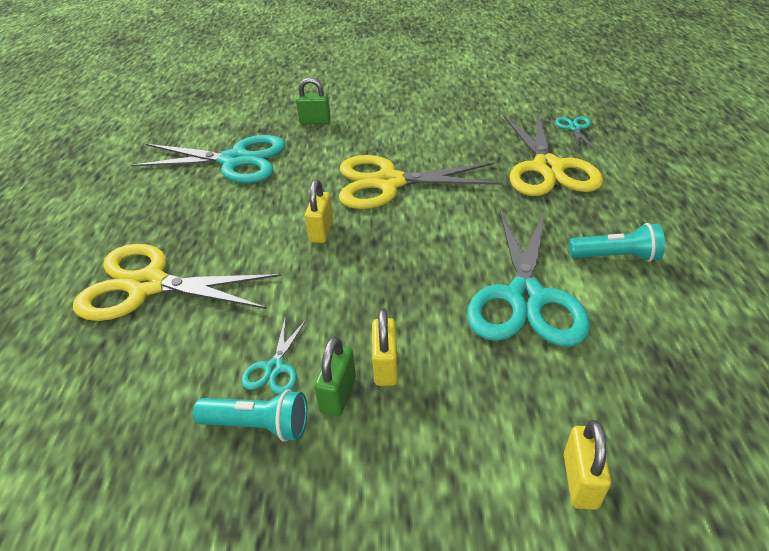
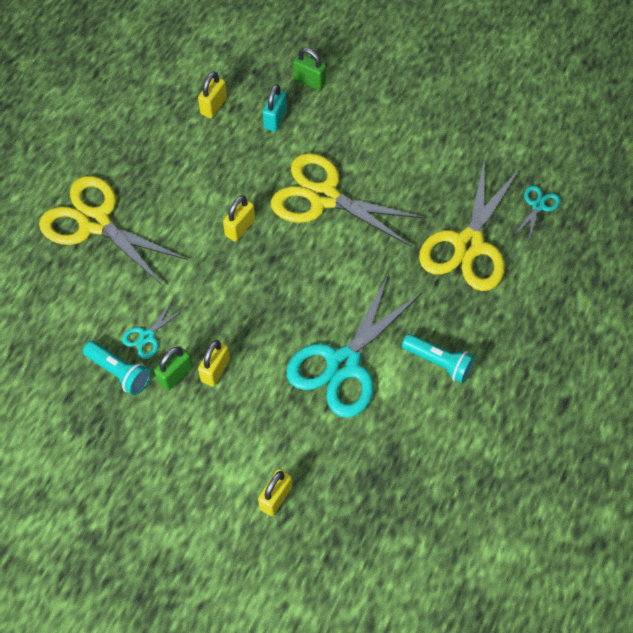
camera: 25 degrees right, 20 degrees up
turquoise scissors [131,135,286,183] -> yellow padlock [198,72,227,118]
none -> turquoise padlock [263,84,287,132]

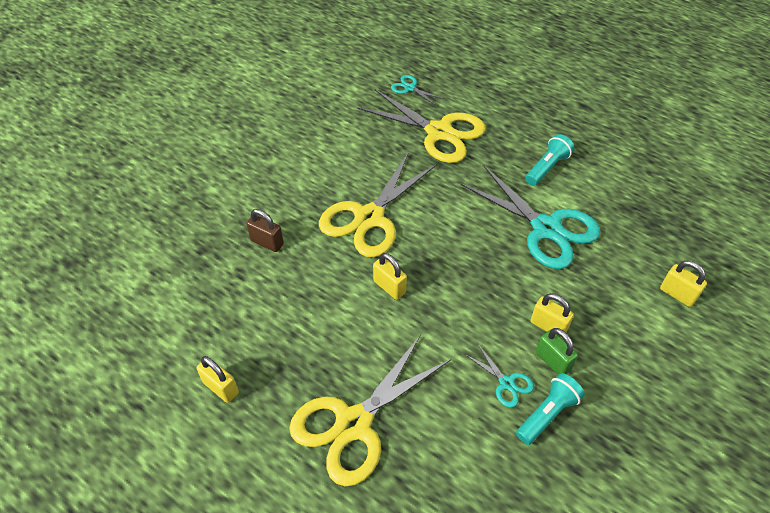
camera: 80 degrees left, 10 degrees down
yellow padlock [198,72,227,118] -> yellow padlock moved to [196,356,239,403]
turquoise padlock [263,84,287,132] -> brown padlock [246,209,284,252]
green padlock [293,48,326,90] -> none

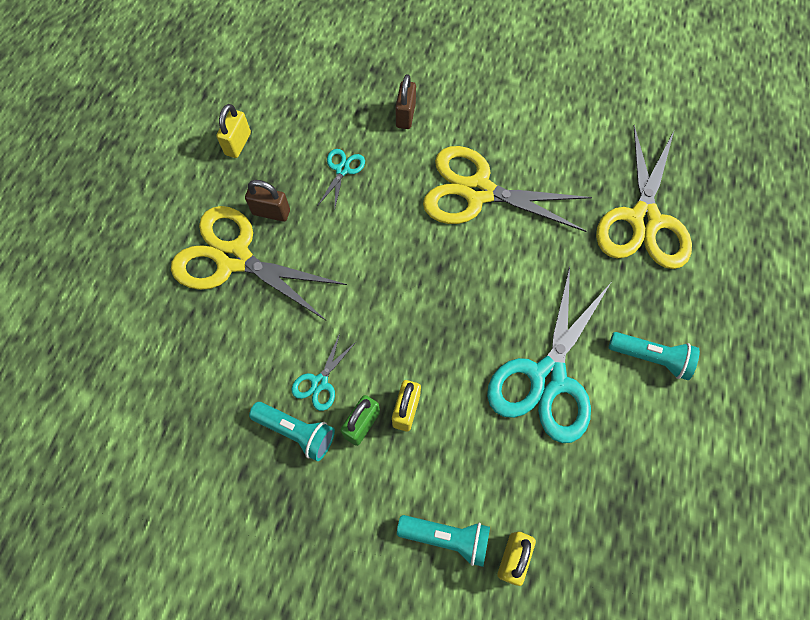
camera: 70 degrees right, 15 degrees up
yellow padlock [373,253,407,300] -> none
turquoise scissors [391,75,444,105] -> turquoise scissors moved to [317,149,365,211]
none -> brown padlock [245,180,290,222]
none -> turquoise flashlight [397,515,490,567]

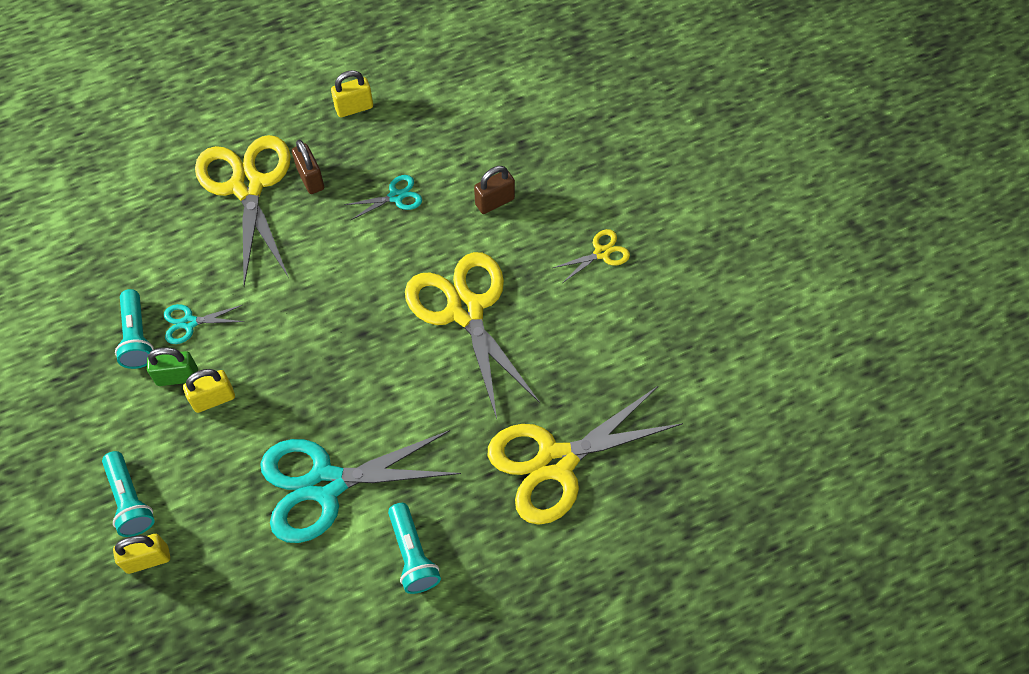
camera: 50 degrees right, 5 degrees down
none -> yellow scissors [553,229,630,282]

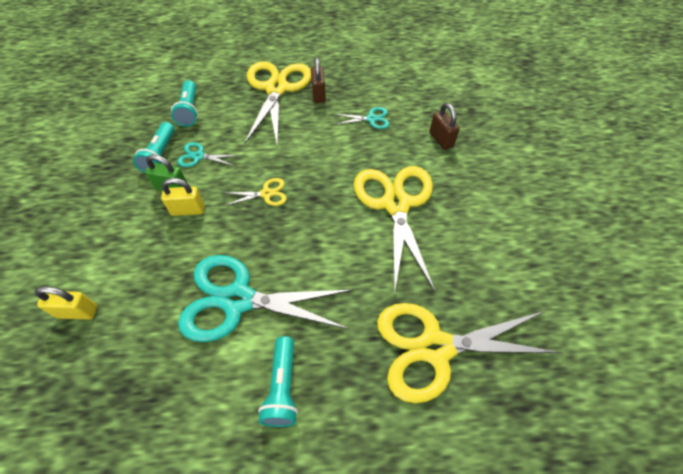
camera: 20 degrees right, 5 degrees down
turquoise flashlight [102,451,155,537] -> turquoise flashlight moved to [171,80,198,127]
yellow padlock [331,70,373,117] -> none
brown padlock [474,166,515,214] -> brown padlock turned 75 degrees clockwise [429,103,460,150]
yellow scissors [553,229,630,282] -> yellow scissors moved to [224,178,287,206]

